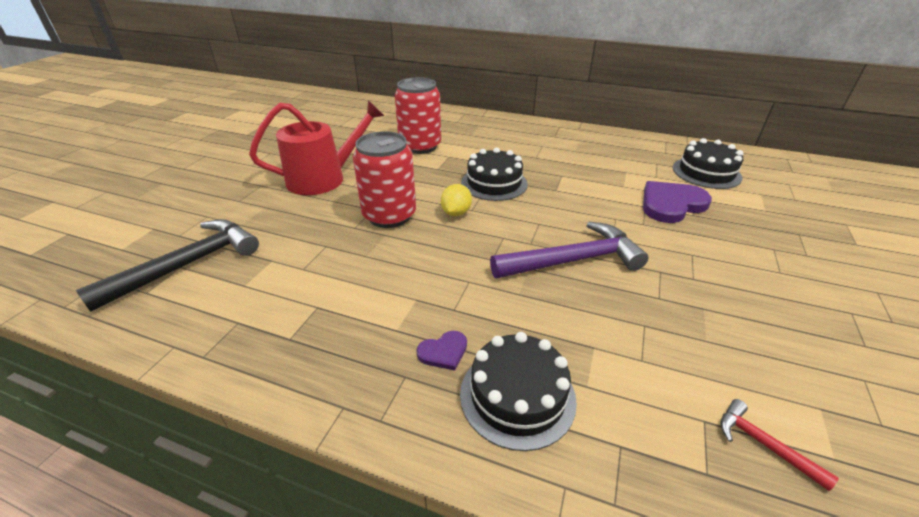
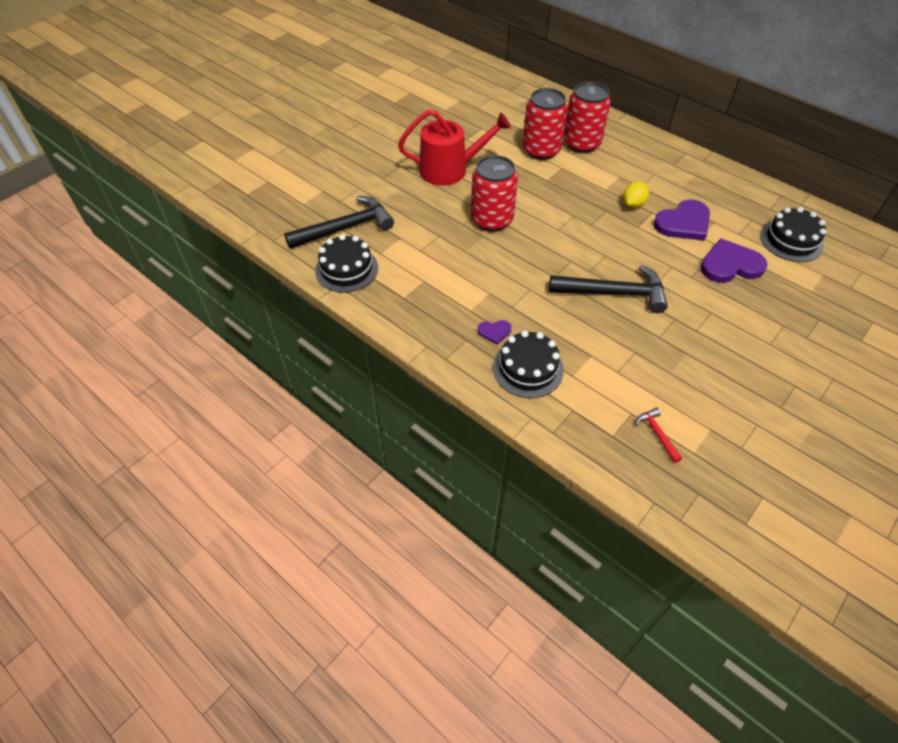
camera: 20 degrees right, 15 degrees up
yellow lemon [441,184,472,216] -> yellow lemon moved to [623,182,649,208]
black cake [461,148,528,201] -> black cake moved to [315,234,378,293]
purple hammer [490,221,648,279] -> black hammer [549,265,668,313]
none -> red can [563,82,611,153]
none -> purple heart [653,199,710,241]

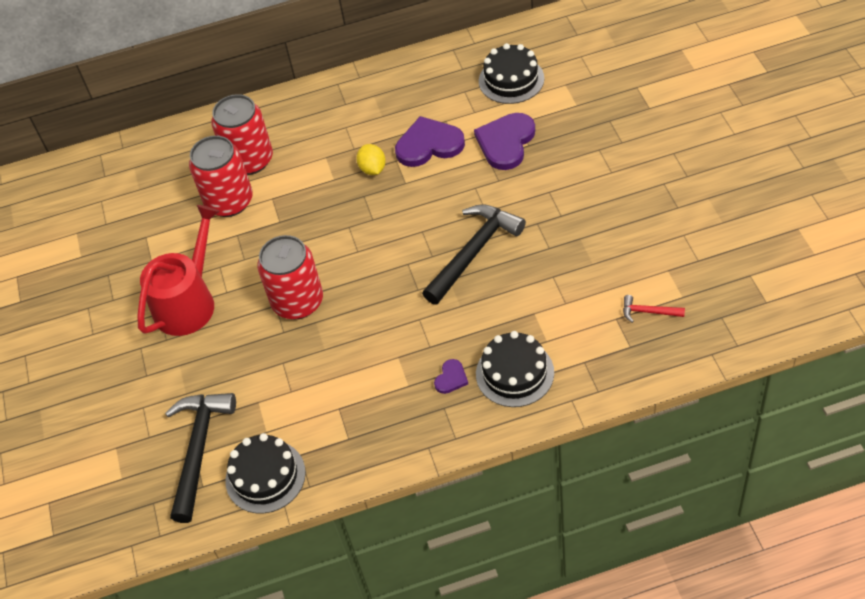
camera: 50 degrees left, 0 degrees up
purple heart [653,199,710,241] -> purple heart turned 105 degrees counterclockwise [395,116,465,167]

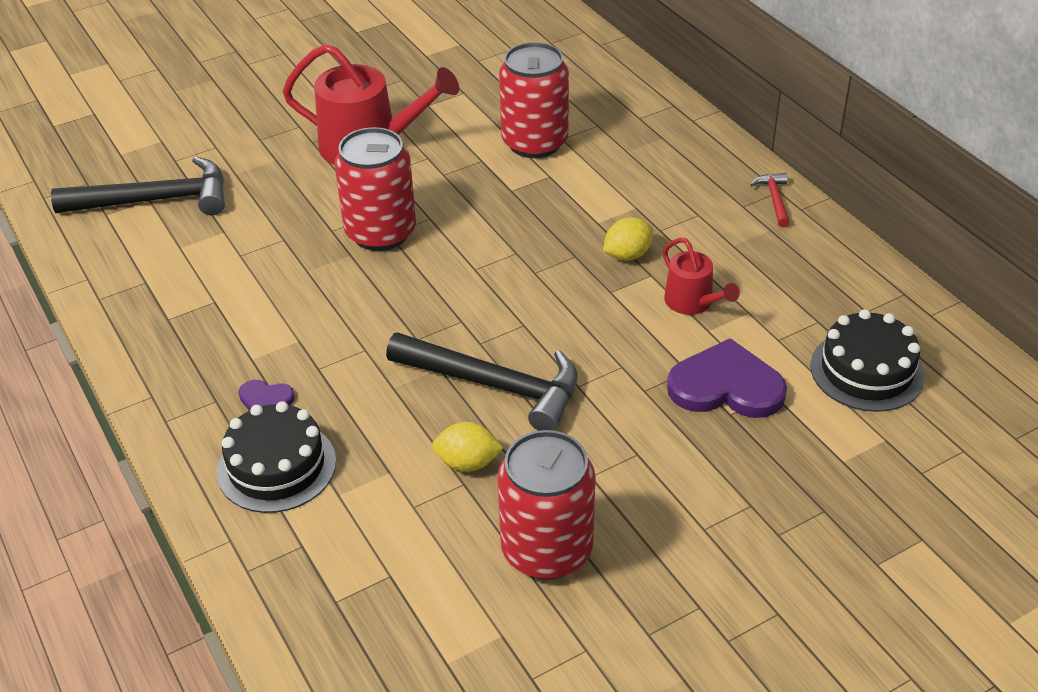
camera: 70 degrees right, 10 degrees down
red can [211,94,273,175] -> red can moved to [497,430,596,580]
black cake [225,433,306,513] -> none
purple heart [395,116,465,167] -> red watering can [663,238,740,315]
red hammer [623,295,685,323] -> red hammer moved to [750,173,790,227]
none -> yellow lemon [432,422,504,472]

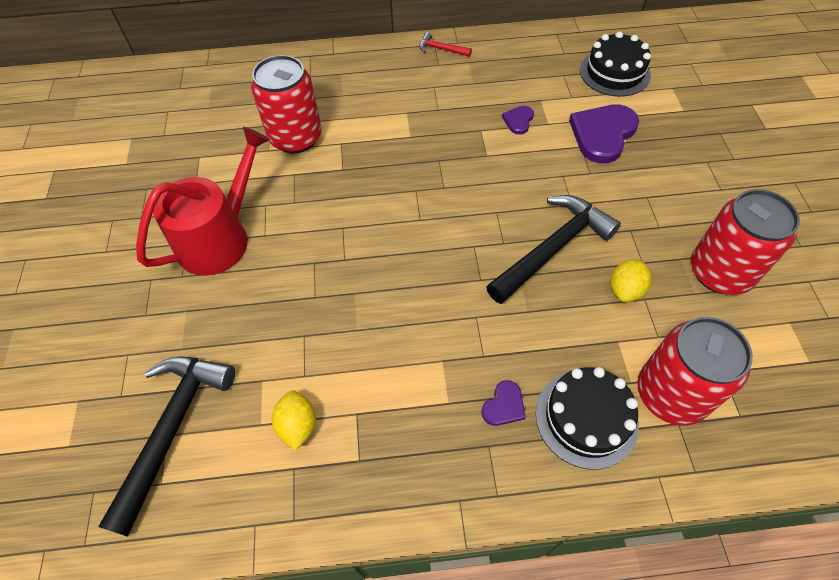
camera: 65 degrees left, 15 degrees up
red can [335,127,416,251] -> red can moved to [638,317,753,426]
yellow lemon [603,217,653,261] -> yellow lemon moved to [272,390,316,450]
red watering can [663,238,740,315] -> purple heart [502,106,534,134]

